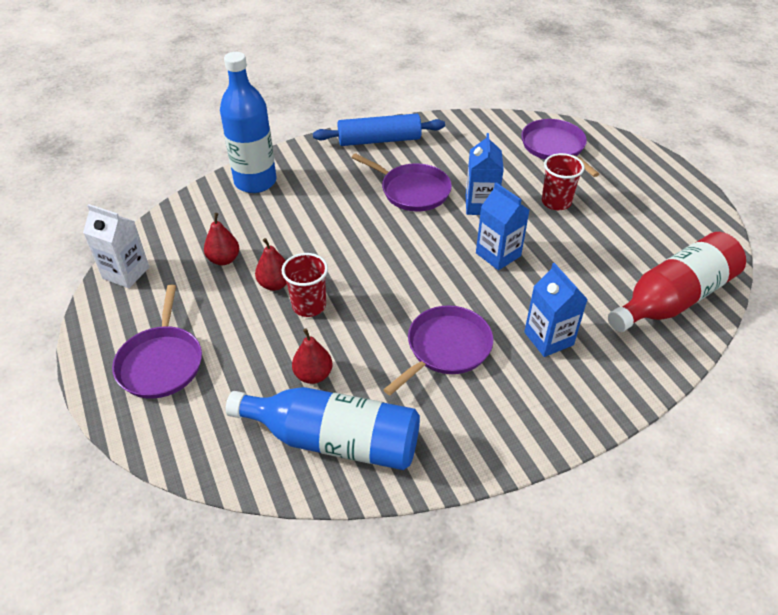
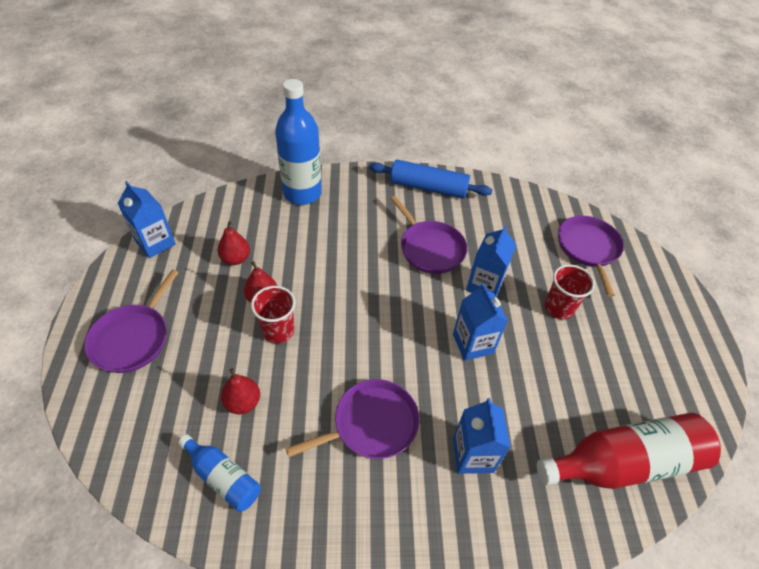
camera: 20 degrees right, 5 degrees up
white carton [83,204,149,288] -> blue carton [118,181,176,258]
blue bottle [226,387,420,470] -> blue bottle [178,434,261,512], size x0.54

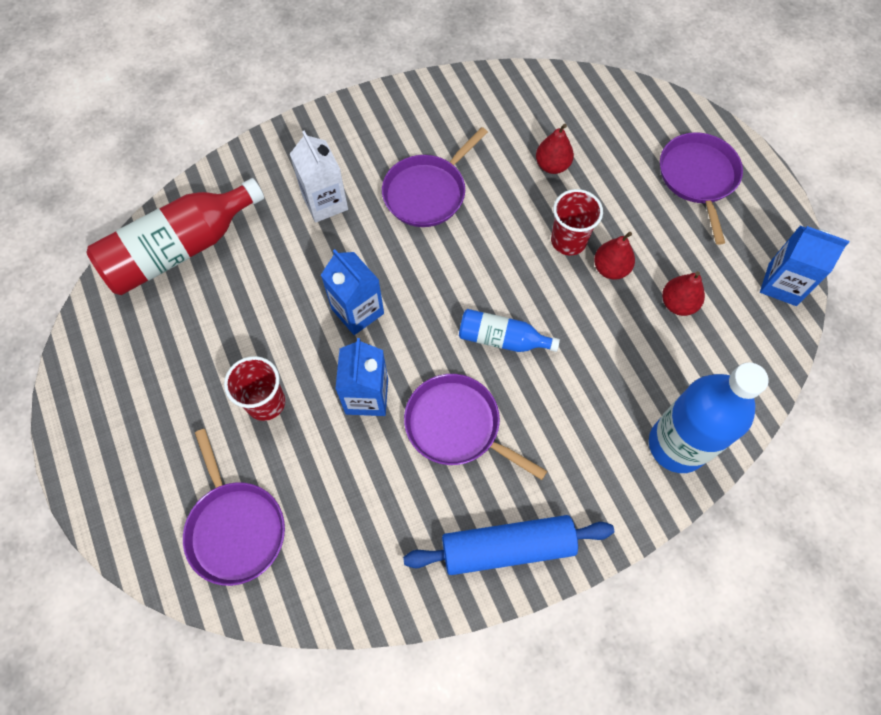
camera: 160 degrees right, 15 degrees up
blue bottle [178,434,261,512] -> blue bottle moved to [459,309,560,352]
blue carton [453,398,511,474] -> white carton [290,130,348,223]

